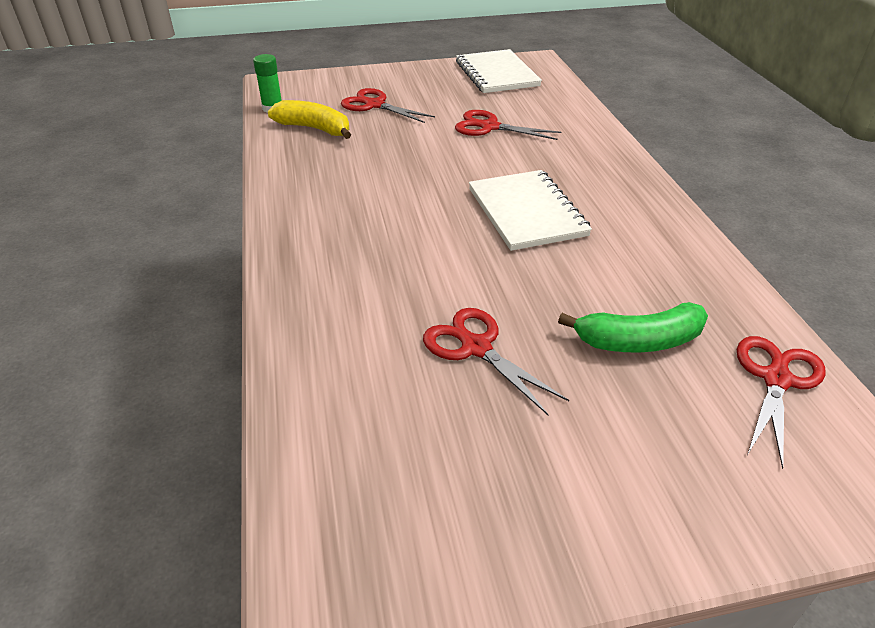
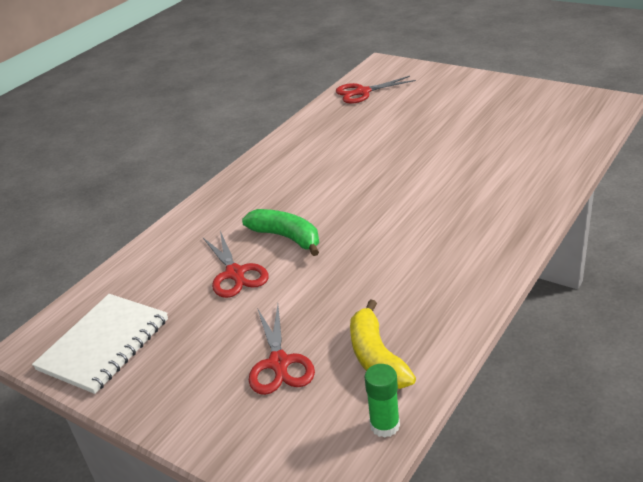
camera: 130 degrees left, 5 degrees down
red scissors [423,308,569,415] -> none
white notebook [469,170,592,251] -> none
green banana [558,302,708,352] -> green banana moved to [242,209,319,256]

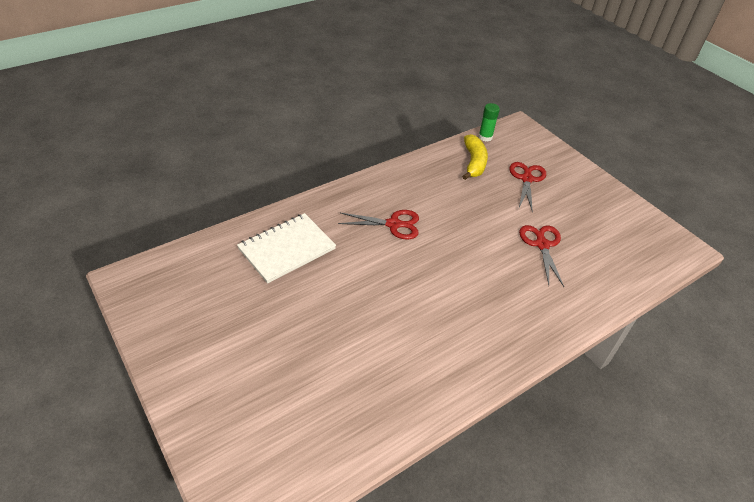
camera: 165 degrees left, 10 degrees up
white notebook [32,294,168,394] -> white notebook moved to [237,213,336,283]
green banana [242,209,319,256] -> none
red scissors [336,76,416,104] -> red scissors moved to [338,210,419,240]

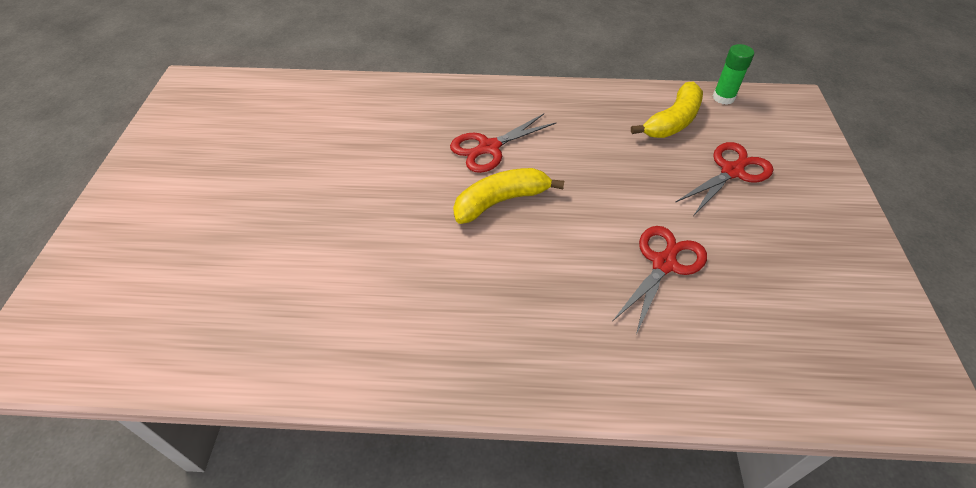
camera: 40 degrees right, 5 degrees up
white notebook [237,213,336,283] -> none
red scissors [338,210,419,240] -> red scissors turned 105 degrees clockwise [450,114,556,173]
none -> yellow banana [453,168,564,224]

